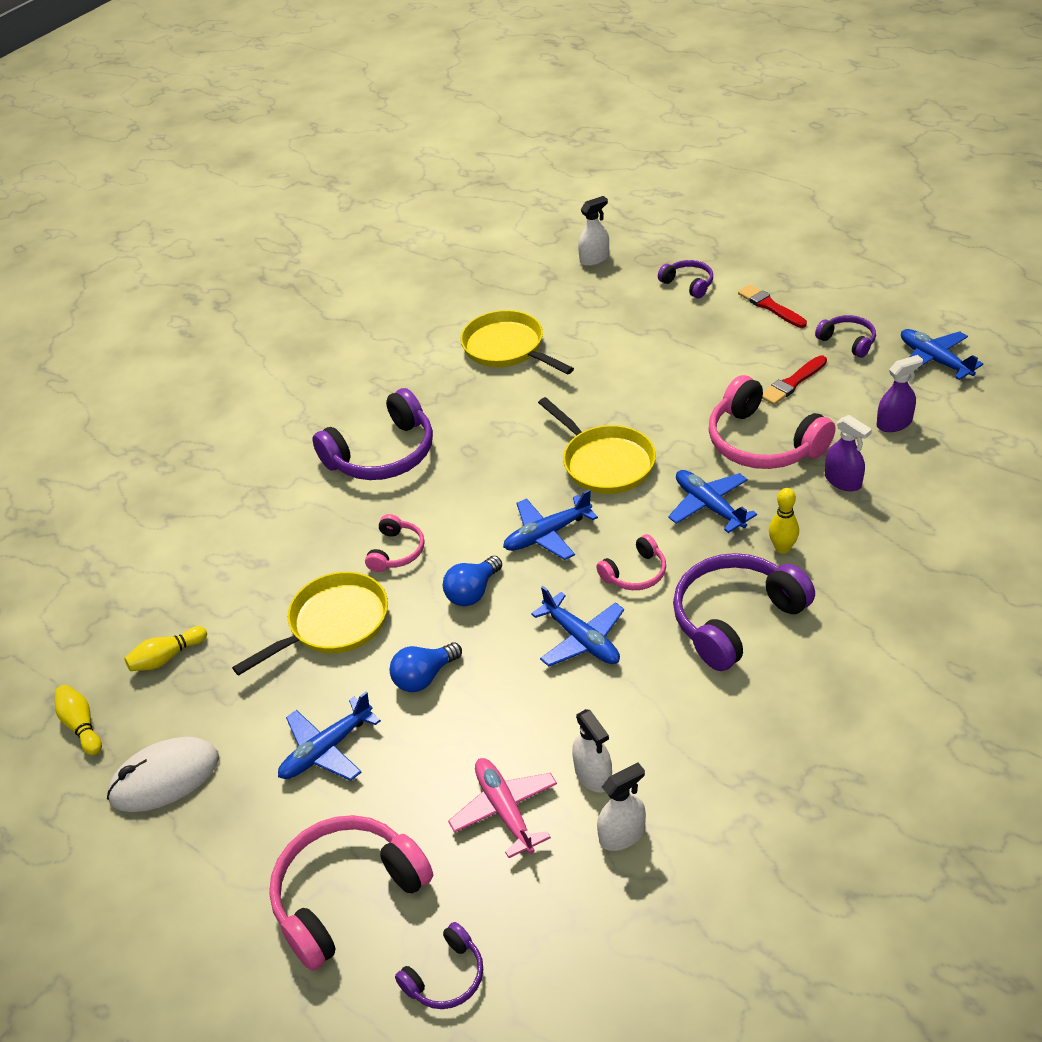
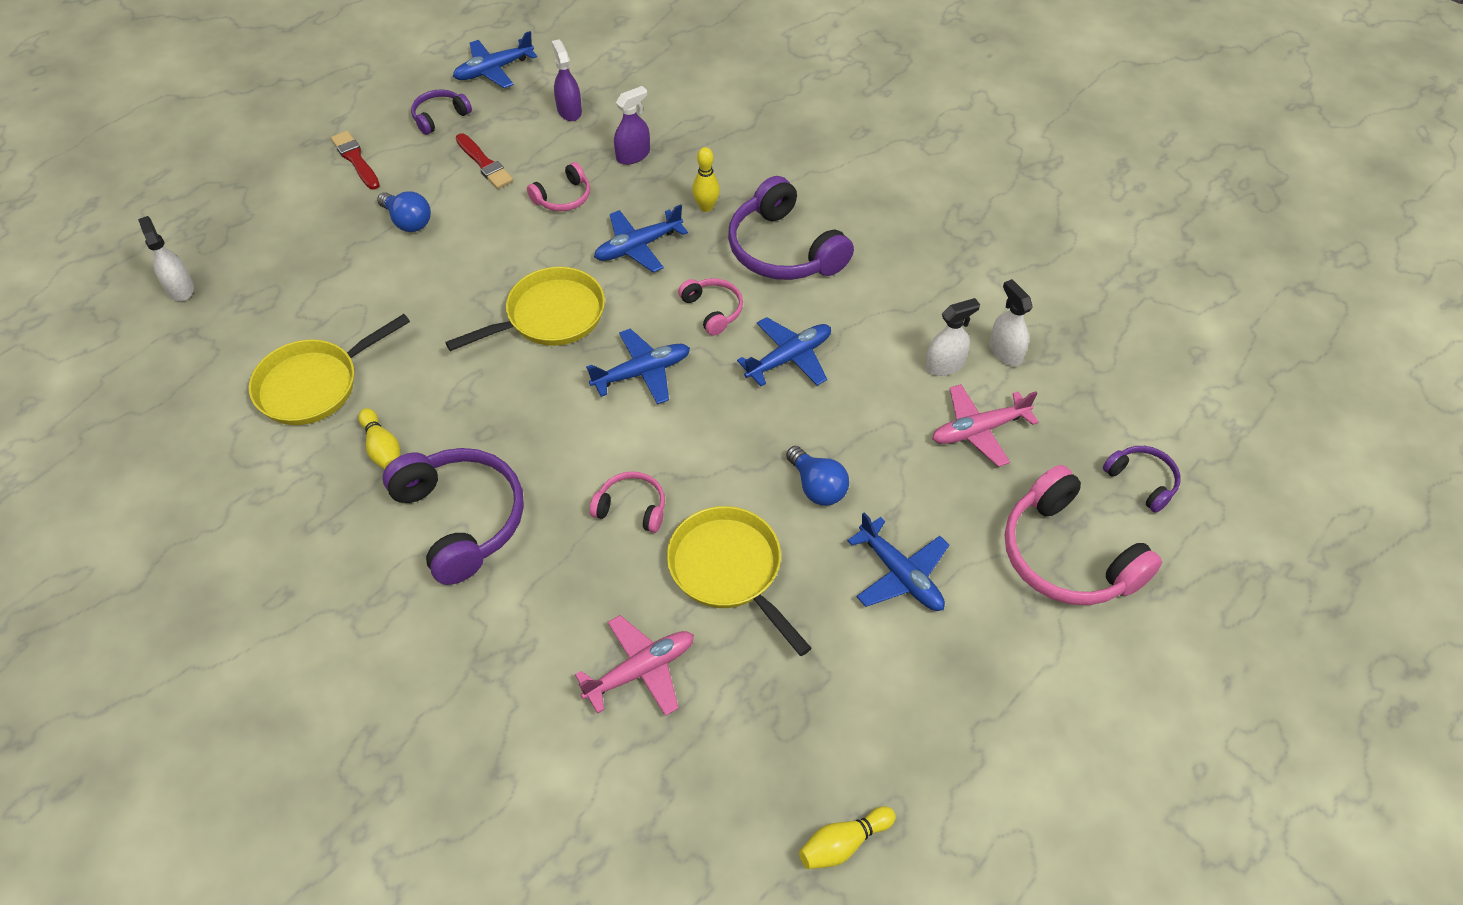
camera: 90 degrees left, 10 degrees up
white mouse [107,737,219,812] -> none
yellow bowling pin [124,626,207,671] -> yellow bowling pin moved to [358,408,400,470]
blue light bulb [443,556,502,606] -> blue light bulb moved to [377,191,431,232]
blue plane [503,490,598,560] -> blue plane turned 90 degrees counterclockwise [586,329,690,404]
purple headphones [658,260,713,298] -> none
pink headphones [709,375,835,469] -> pink headphones [527,162,590,211], size x0.52
red brush [738,284,807,328] -> red brush turned 90 degrees clockwise [331,131,380,190]
none -> pink plane [575,615,694,716]

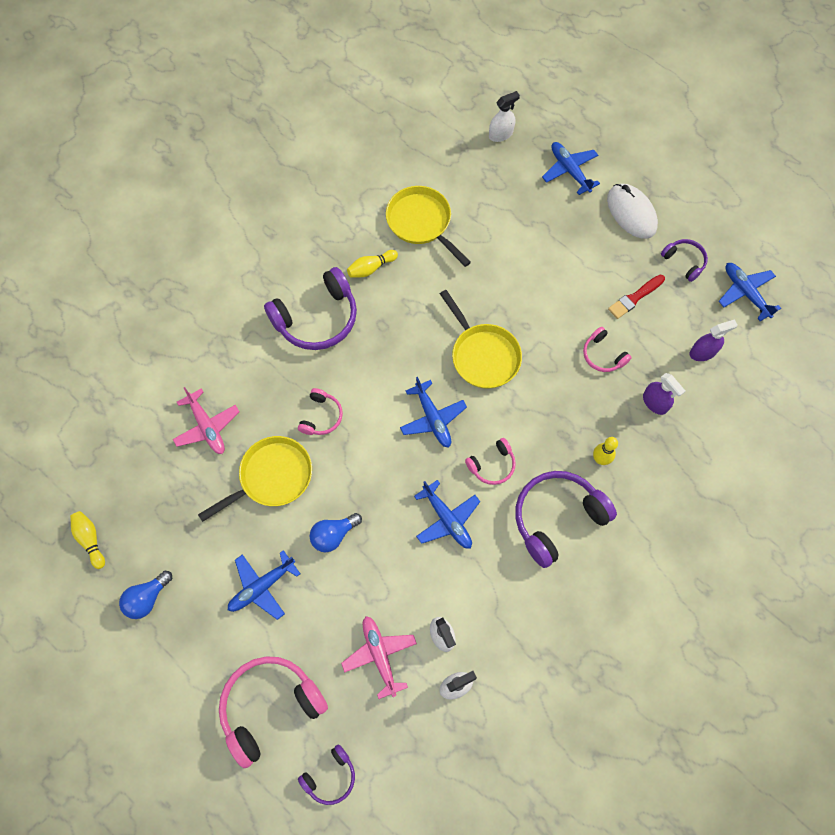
camera: 90 degrees right, 15 degrees up
red brush [331,131,380,190] -> white mouse [607,184,658,239]
blue light bulb [377,191,431,232] -> blue light bulb moved to [119,571,172,619]
blue plane [594,205,688,273] -> blue plane moved to [542,142,600,195]

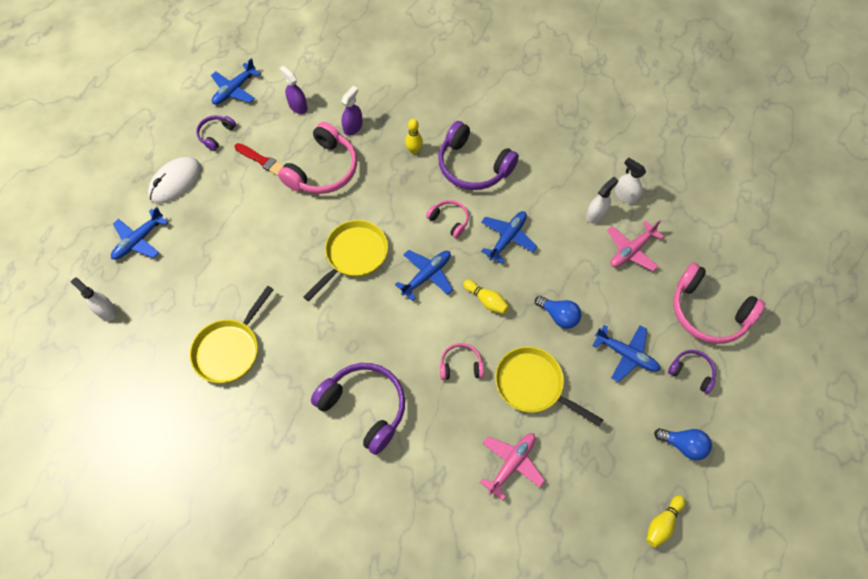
camera: 110 degrees left, 5 degrees down
purple headphones [298,744,355,805] -> purple headphones moved to [668,350,716,394]
yellow bowling pin [347,250,398,278] -> yellow bowling pin moved to [463,280,509,314]
pink headphones [583,327,632,372] -> pink headphones [278,122,357,194], size x1.94

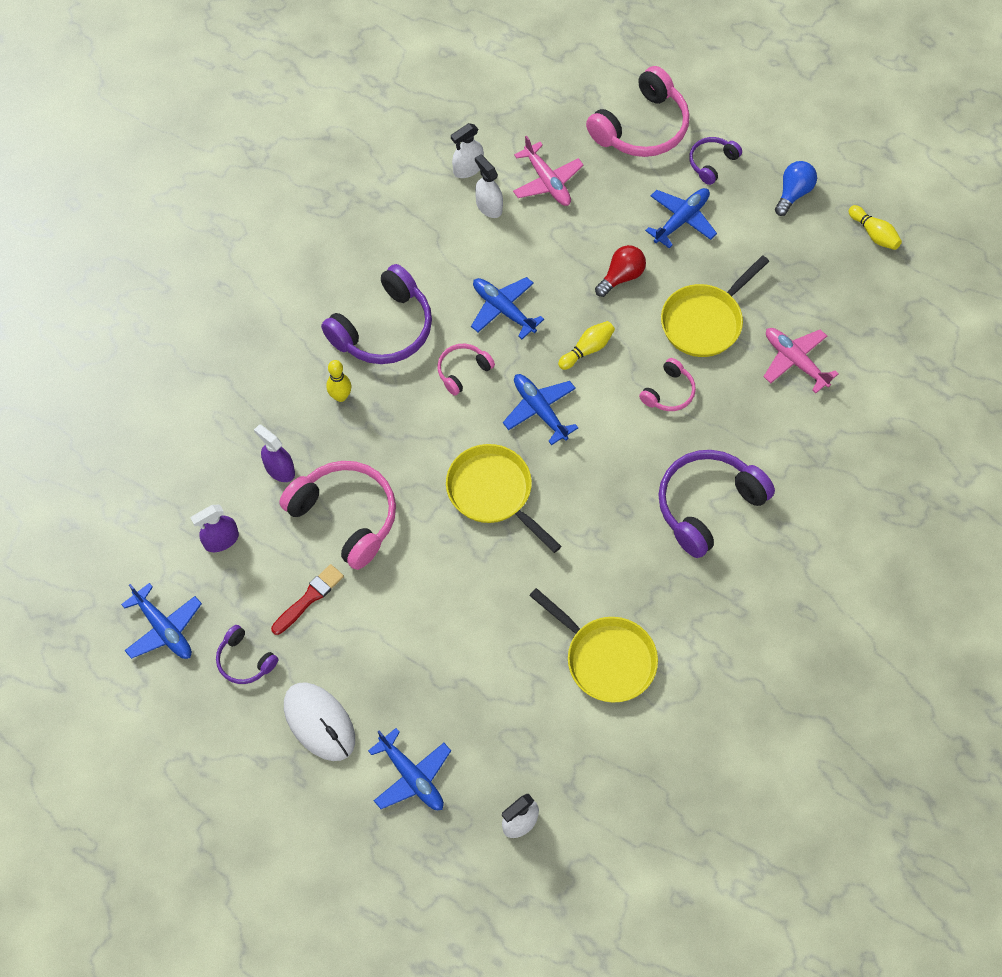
camera: 80 degrees left, 0 degrees up
pink headphones [440,343,484,380] -> pink headphones turned 150 degrees counterclockwise [639,358,696,411]
blue light bulb [535,296,581,329] -> red light bulb [595,245,646,297]

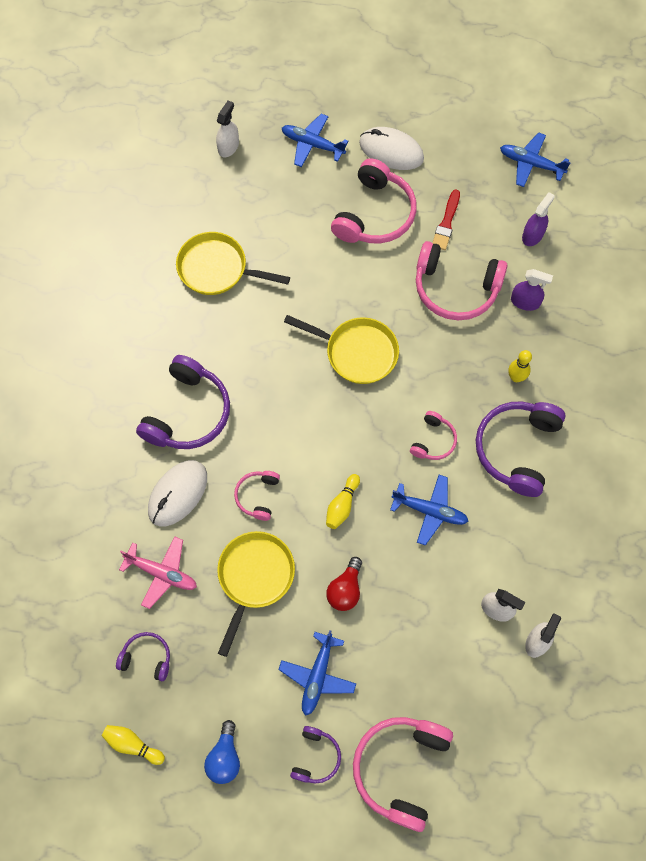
camera: 155 degrees right, 5 degrees up
purple headphones [216,625,278,684] -> purple headphones moved to [116,632,170,681]
blue plane [503,374,578,445] -> none
pink plane [513,135,584,206] -> none
none -> white mouse [148,460,207,526]
none -> pink headphones [331,158,416,243]

